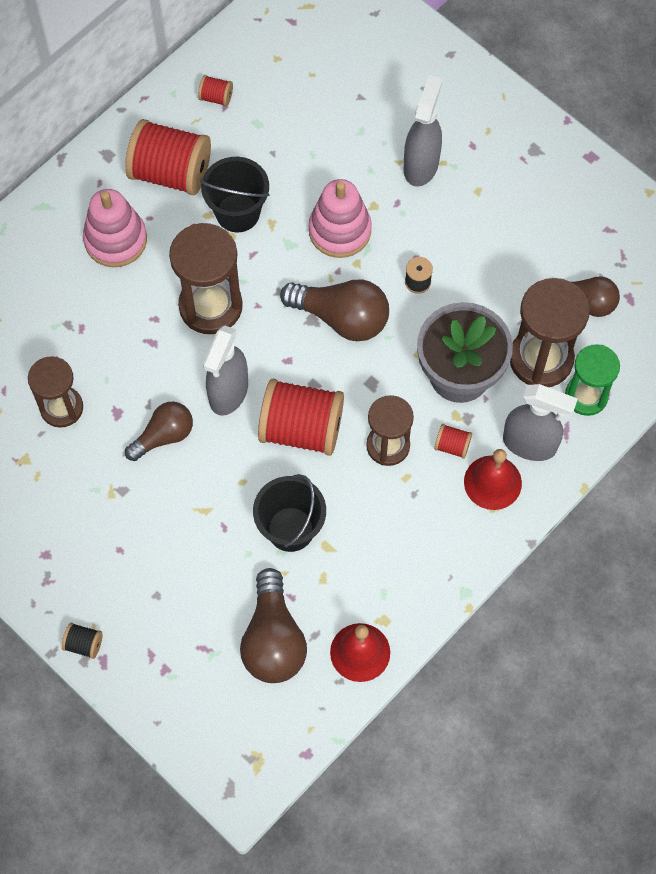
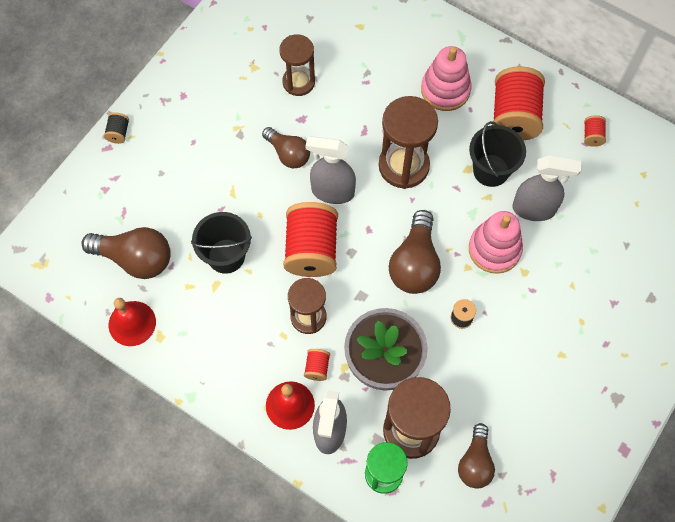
camera: 80 degrees right, 0 degrees up
brown light bulb [240,568,307,683] -> brown light bulb turned 150 degrees counterclockwise [81,227,171,279]
grey spray bottle [404,75,442,186] -> grey spray bottle moved to [512,156,581,221]

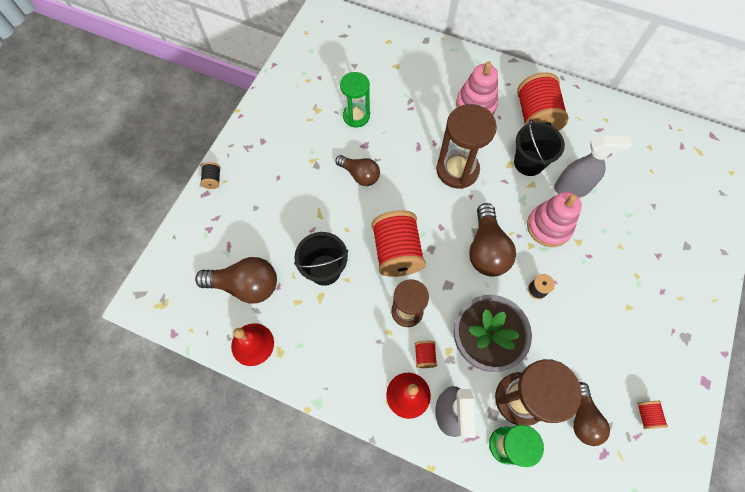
camera: 10 degrees left, 0 degrees up
brown hourglass [279,34,315,96] -> green hourglass [340,72,370,127]
grey spray bottle [305,136,356,204] -> none
red spool [584,115,606,147] -> red spool moved to [637,401,668,429]

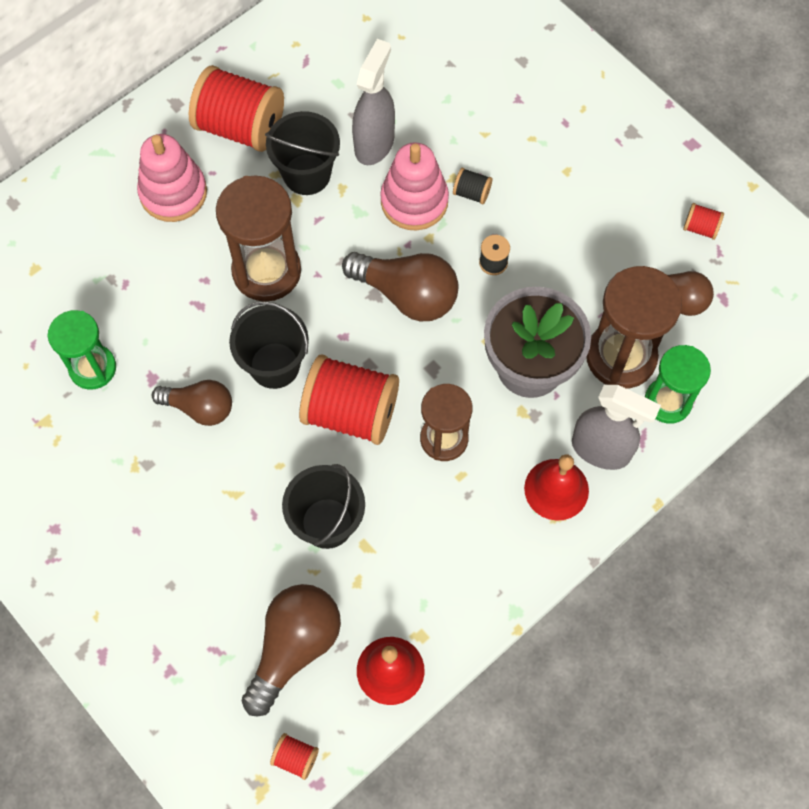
camera: 65 degrees left, 0 degrees up
black spool [200,162,220,189] -> black spool moved to [453,168,492,204]
brown light bulb [335,155,380,186] -> brown light bulb turned 45 degrees clockwise [152,380,232,426]
red spool [415,341,437,368] -> red spool moved to [270,733,319,780]
none -> black bucket [229,301,309,389]

